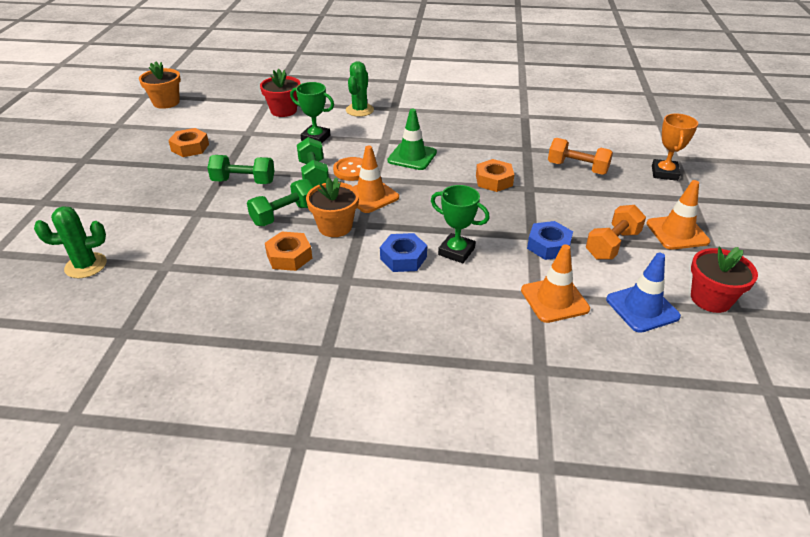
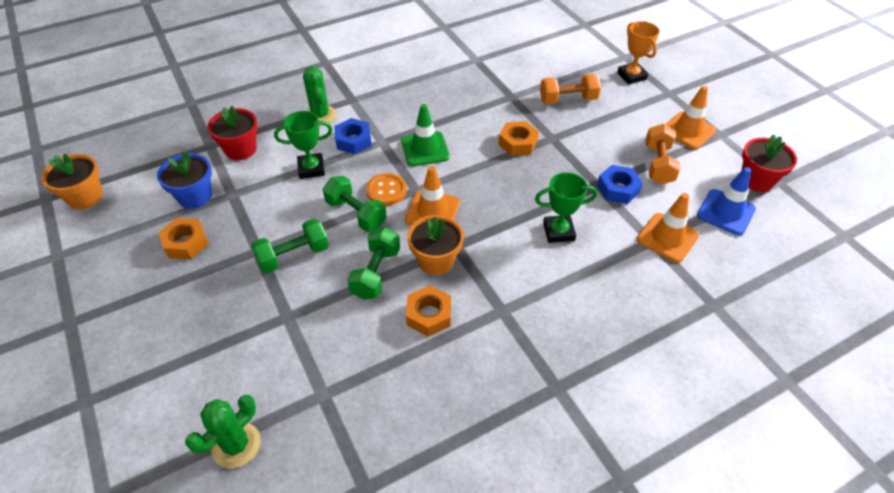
camera: 35 degrees left, 10 degrees up
blue nut [380,233,427,272] -> blue nut moved to [334,118,372,154]
none -> blue flower pot [157,151,212,209]

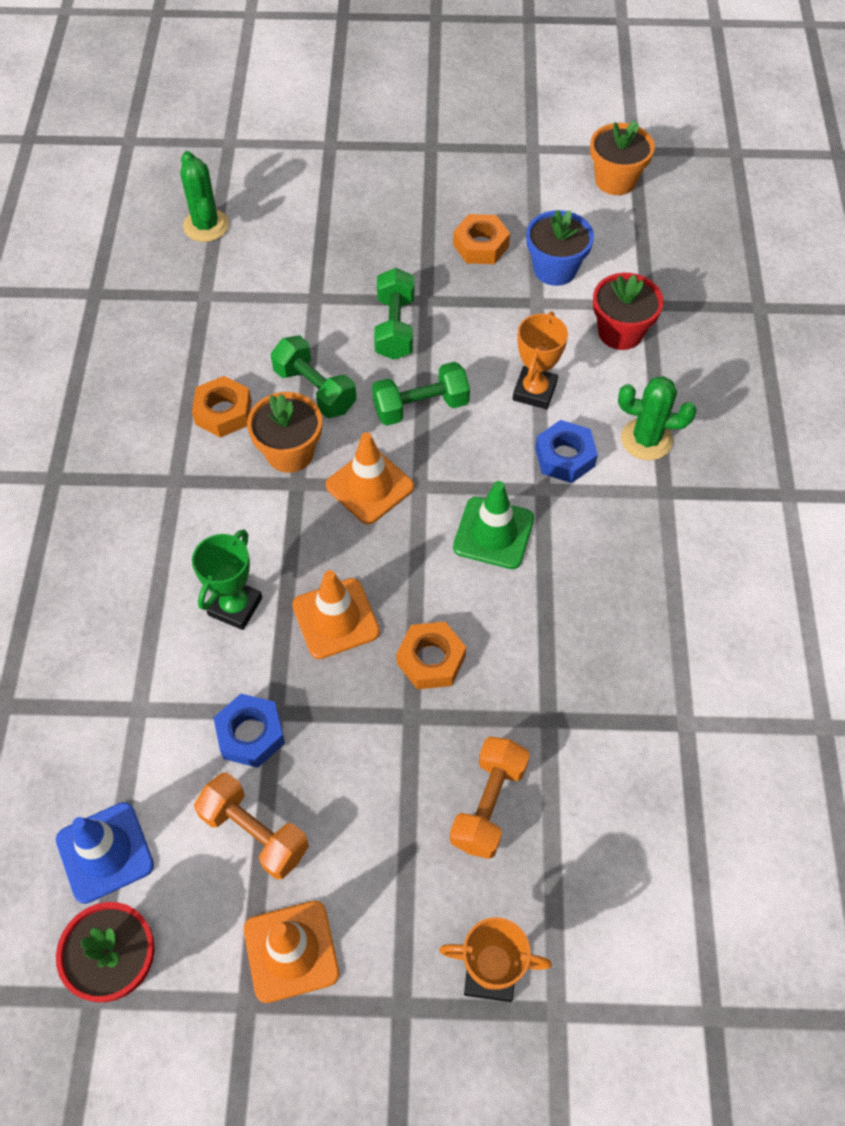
camera: 120 degrees right, 10 degrees up
green trophy [274,111,332,179] -> orange trophy [513,311,568,409]
orange button [366,173,407,206] -> none
orange traffic cone [637,193,699,263] -> orange traffic cone moved to [292,570,380,659]

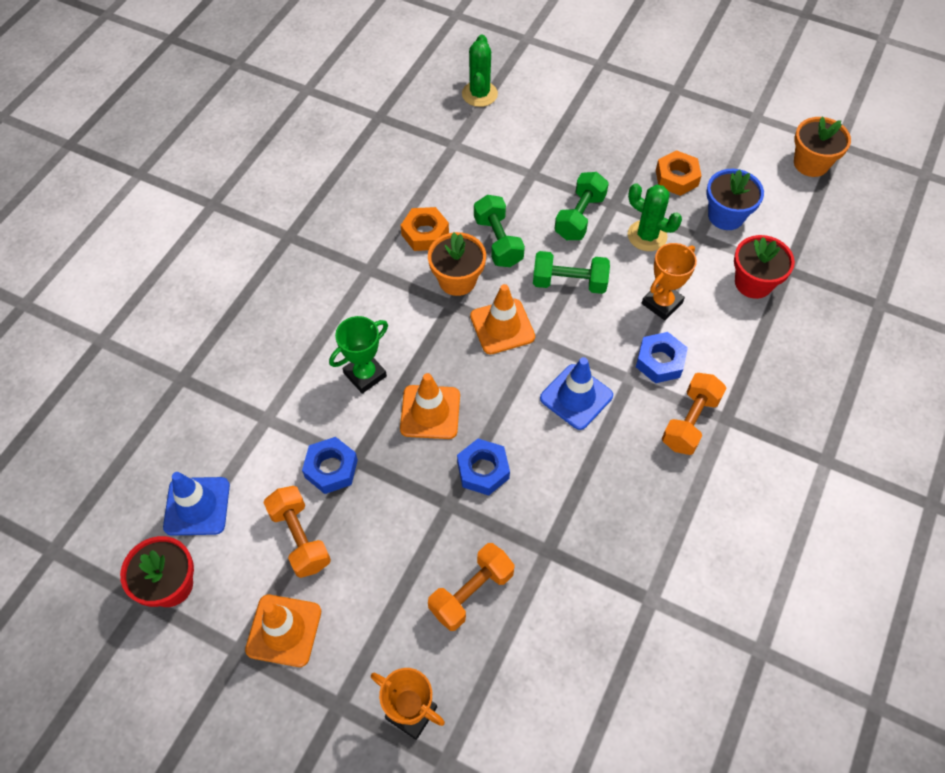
camera: 25 degrees right, 0 degrees up
orange nut [396,622,466,689] -> blue nut [457,439,510,496]
green traffic cone [453,481,534,569] -> blue traffic cone [540,357,613,430]
green cactus [618,376,696,460] -> green cactus moved to [628,183,682,251]
none -> orange dumbbell [662,373,726,455]

